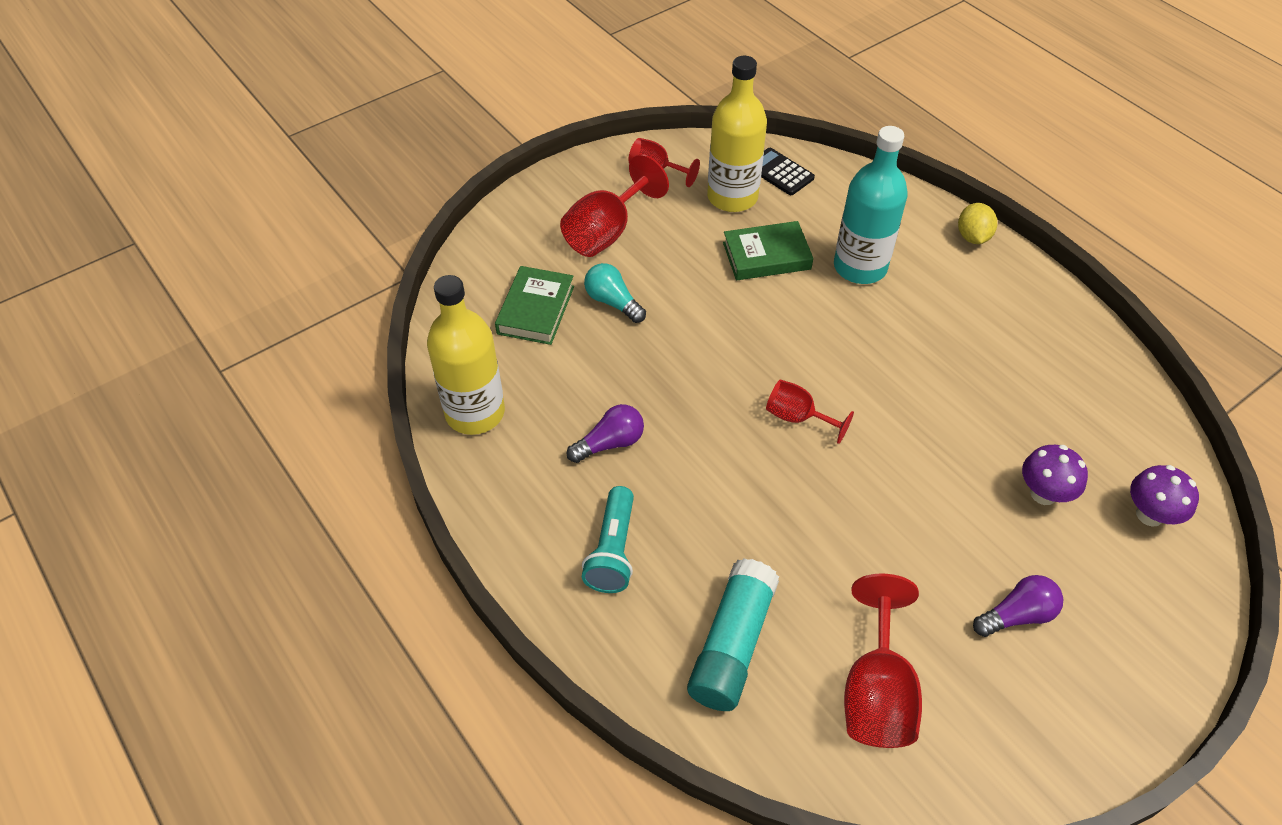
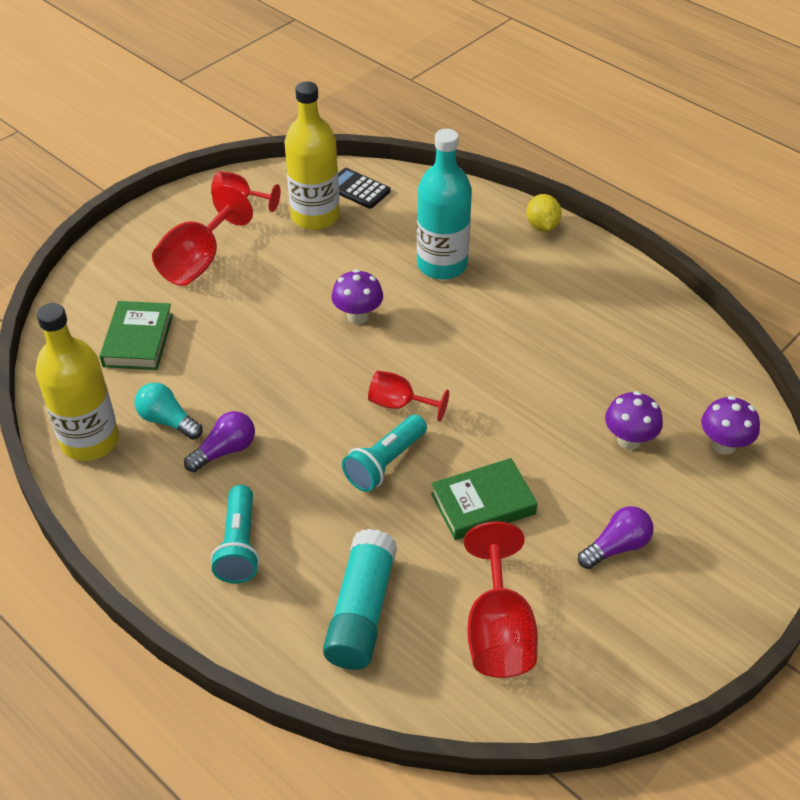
camera: 10 degrees left, 5 degrees down
turquoise light bulb [584,263,646,323] -> turquoise light bulb moved to [135,383,203,440]
green book [723,221,813,280] -> green book moved to [431,458,538,540]
none -> purple mushroom [331,269,383,324]
none -> turquoise flashlight [342,415,427,492]

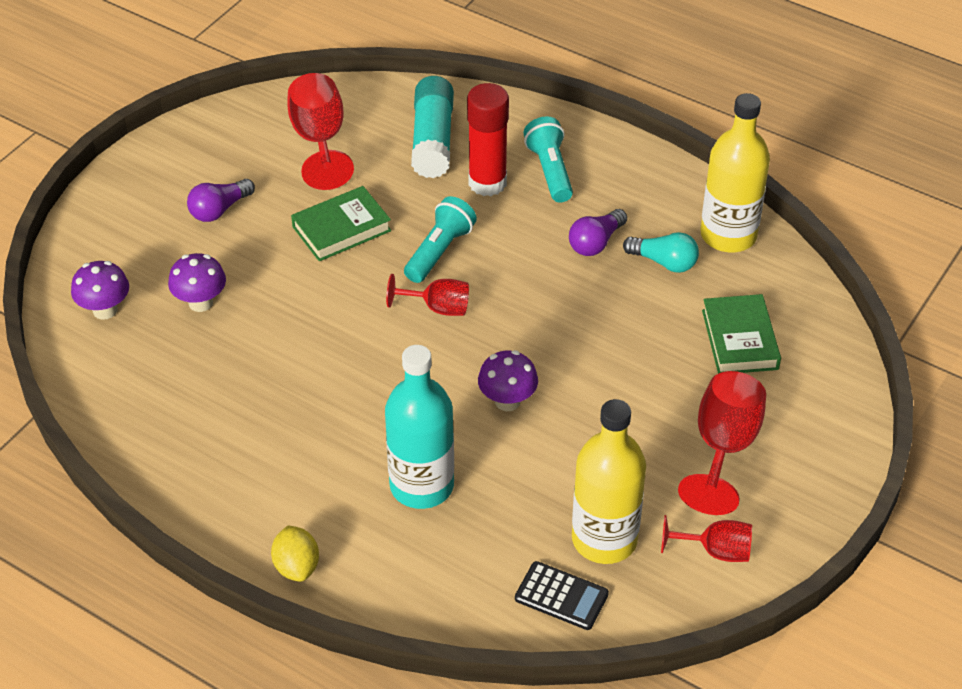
camera: 170 degrees right, 0 degrees up
none -> red glue stick [467,83,509,196]

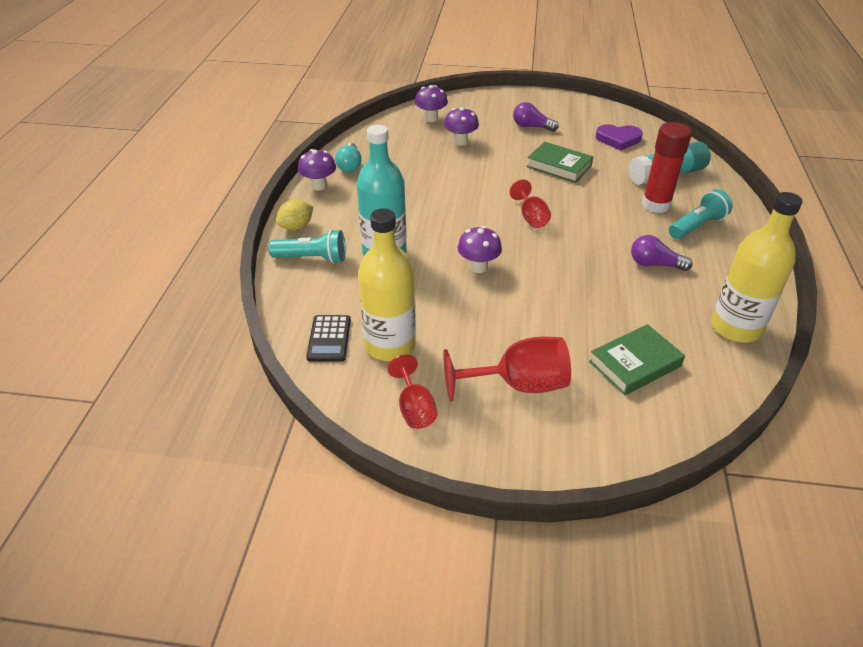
camera: 65 degrees right, 5 degrees down
red goblet [287,73,354,190] -> purple heart [596,124,643,151]
turquoise flashlight [404,196,477,283] -> turquoise flashlight moved to [268,229,345,263]
turquoise light bulb [623,232,699,273] -> turquoise light bulb moved to [335,143,362,172]
none -> purple mushroom [298,149,336,191]

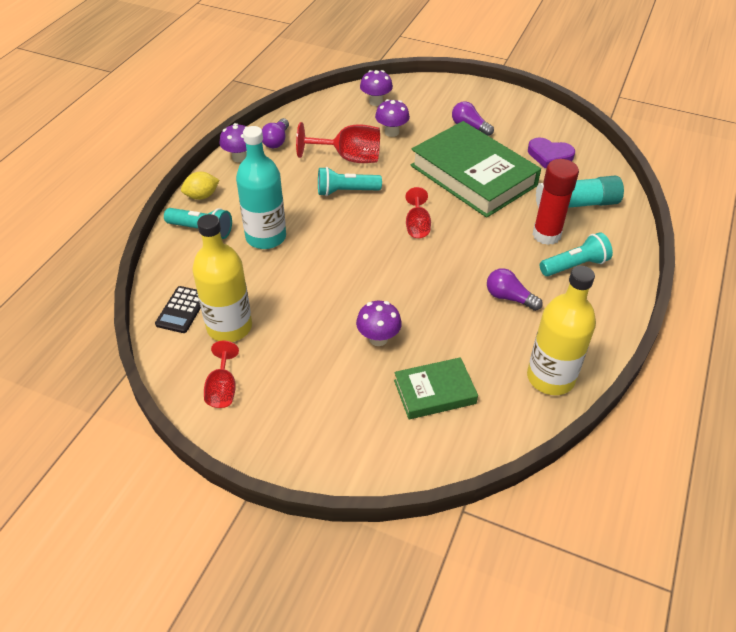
camera: 15 degrees right, 5 degrees up
turquoise light bulb [335,143,362,172] -> purple light bulb [262,118,289,148]
red goblet [443,337,571,402] -> red goblet moved to [296,122,380,163]
purple mushroom [458,226,502,273] -> purple mushroom moved to [356,301,402,346]
green book [526,142,593,183] -> green book [411,121,541,218], size x1.95
none -> turquoise flashlight [318,167,382,196]

